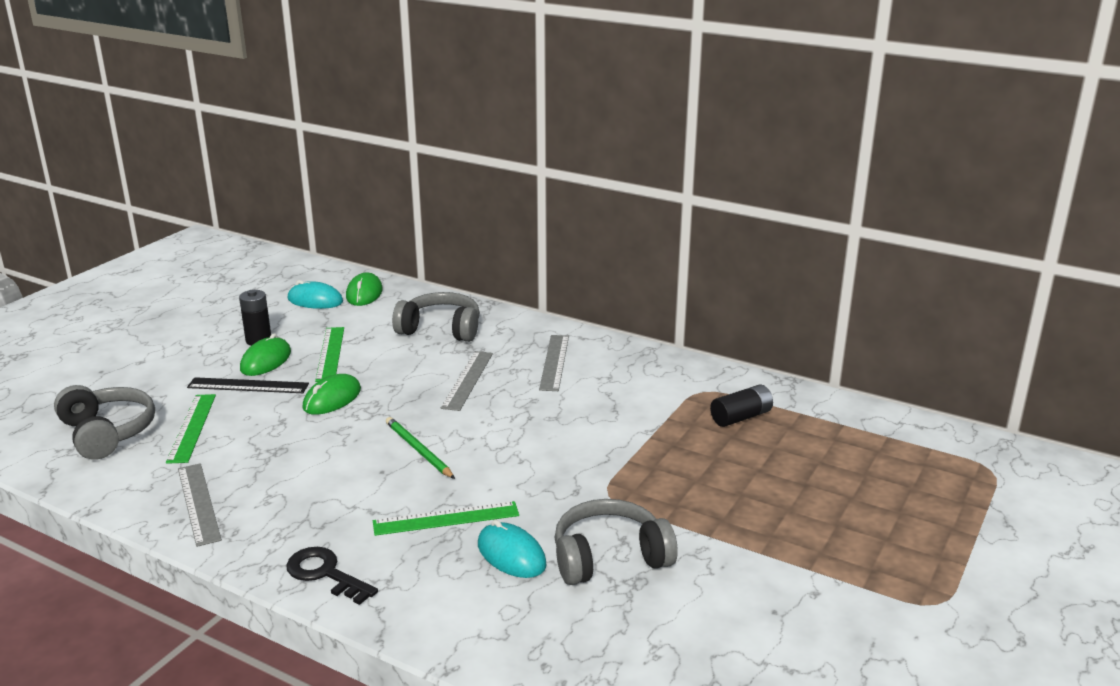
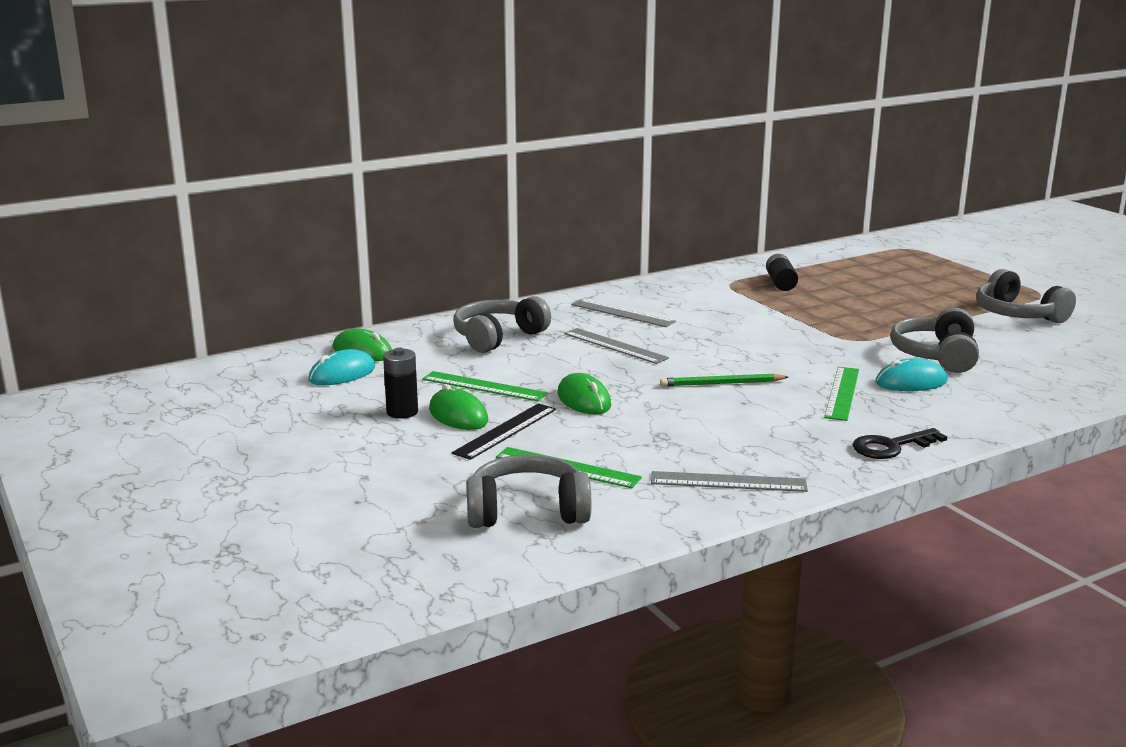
camera: 60 degrees left, 5 degrees down
none -> grey headphones [976,269,1076,323]

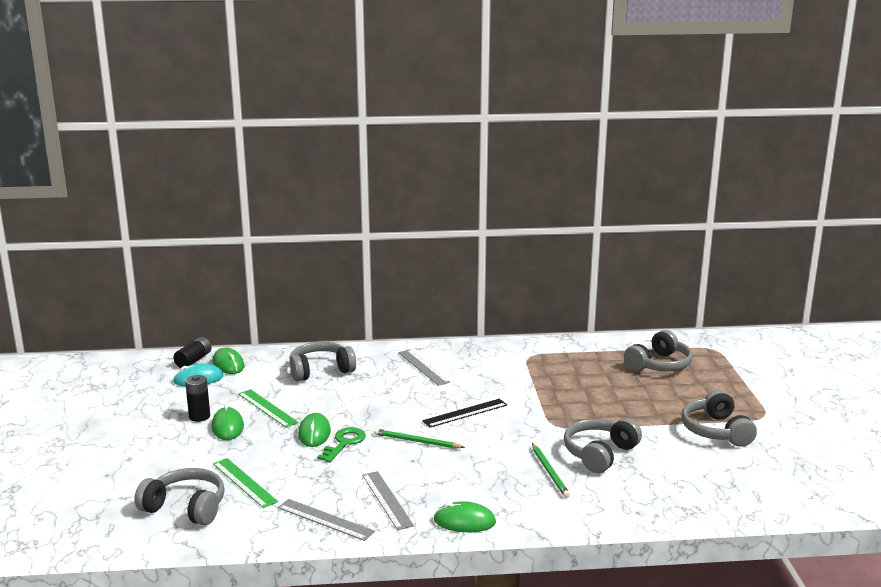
camera: 25 degrees right, 0 degrees up
black ruler [452,403,556,460] -> black ruler moved to [422,399,507,428]
grey ruler [564,328,669,364] -> grey ruler moved to [362,471,414,530]
black battery [766,254,798,291] -> black battery moved to [173,337,211,368]
green ruler [824,367,859,421] -> none
black key [852,428,947,459] -> green mouse [434,501,496,532]
turquoise mouse [875,358,948,391] -> green pencil [532,443,570,498]
none -> green key [317,427,366,463]
none -> grey headphones [624,330,693,371]

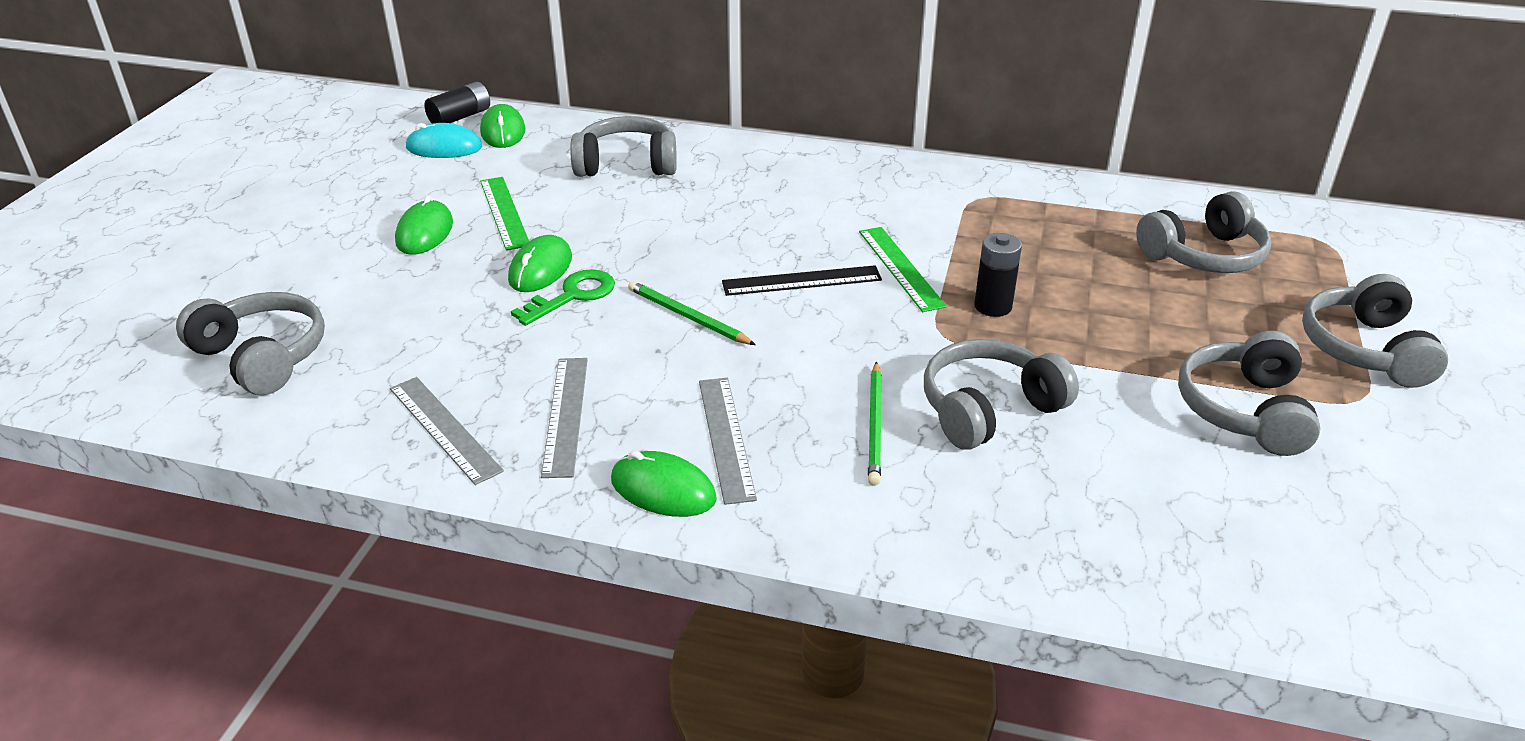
camera: 20 degrees right, 15 degrees up
black battery [185,375,210,422] -> black battery moved to [974,233,1022,317]
green ruler [213,458,278,508] -> green ruler moved to [859,227,947,312]
grey ruler [398,350,450,386] -> grey ruler moved to [699,378,757,505]
none -> grey headphones [1302,274,1448,388]

